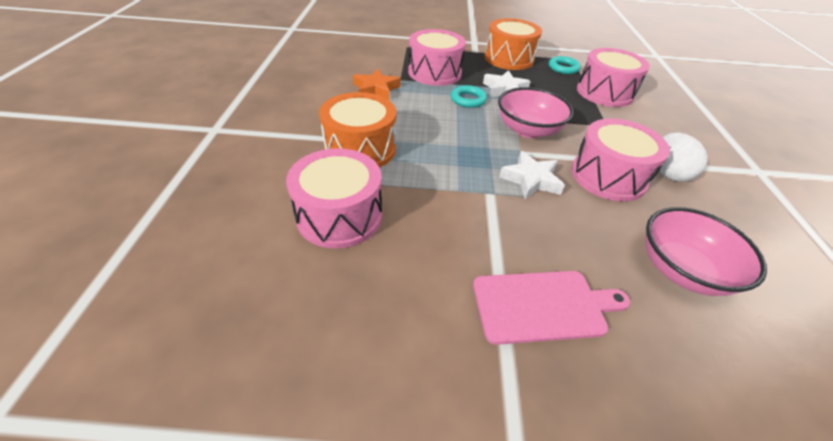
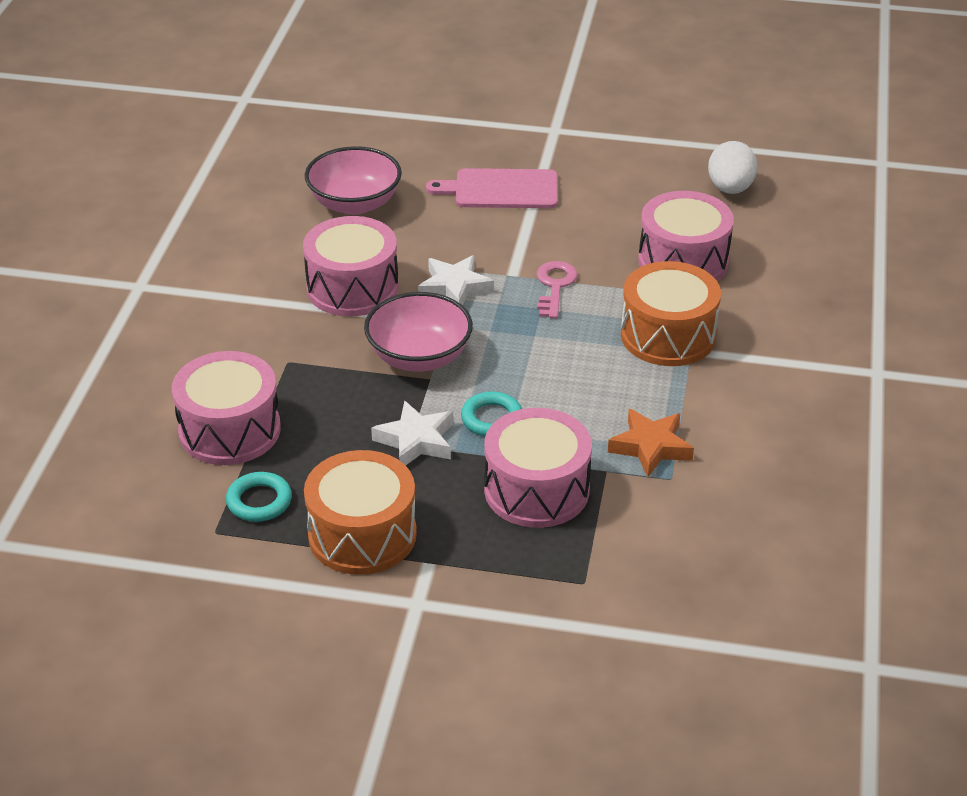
camera: 170 degrees left, 5 degrees down
white egg [659,132,708,182] -> white egg moved to [708,141,757,194]
none -> pink key [537,261,578,319]

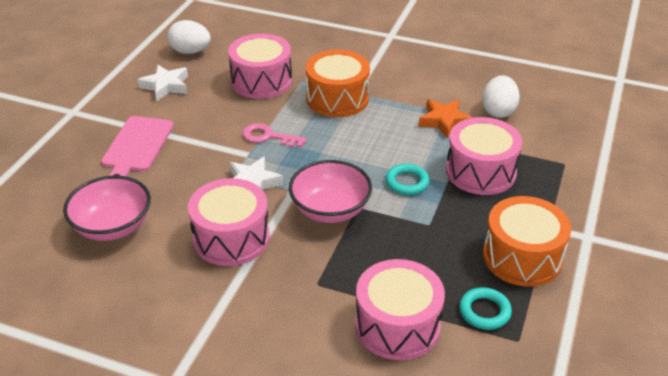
camera: 80 degrees left, 0 degrees up
white star [371,401,453,465] -> white star moved to [138,65,188,101]
none -> white egg [482,75,520,118]

